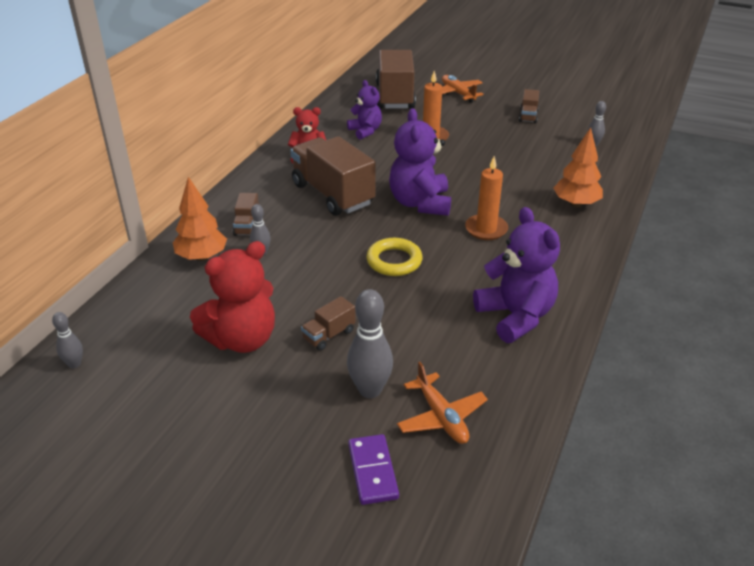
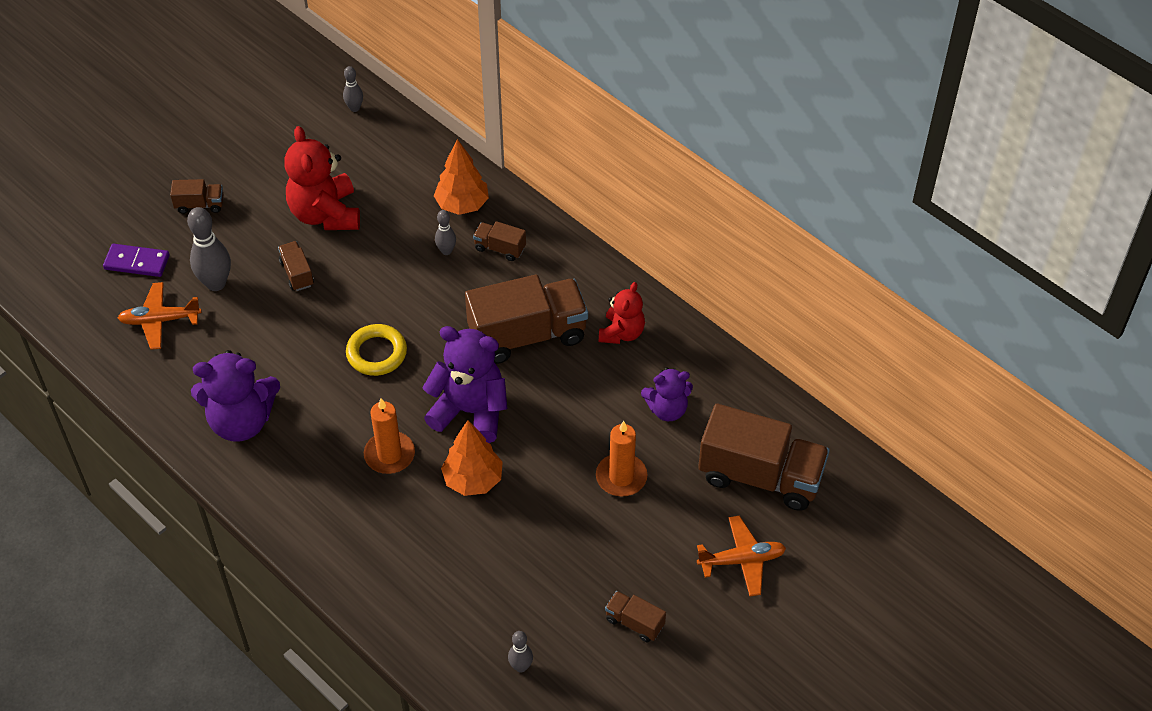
camera: 110 degrees right, 15 degrees up
orange tree [554,127,603,207] -> orange tree moved to [441,420,503,496]
none -> brown truck [170,179,224,214]

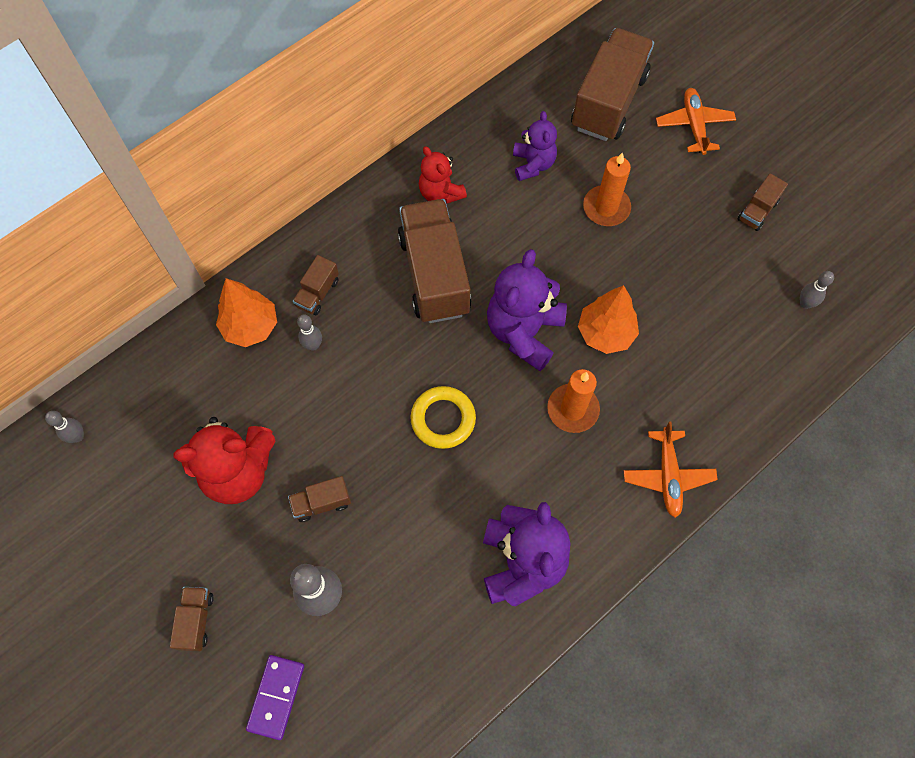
camera: 85 degrees left, 15 degrees up
orange plane [118,282,202,350] -> orange plane moved to [624,421,718,518]
red teddy bear [599,282,645,344] -> red teddy bear turned 150 degrees counterclockwise [419,146,467,203]

